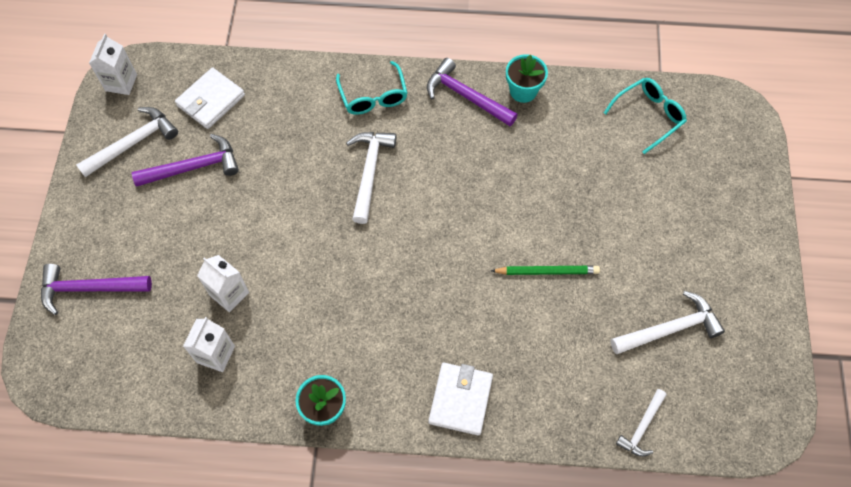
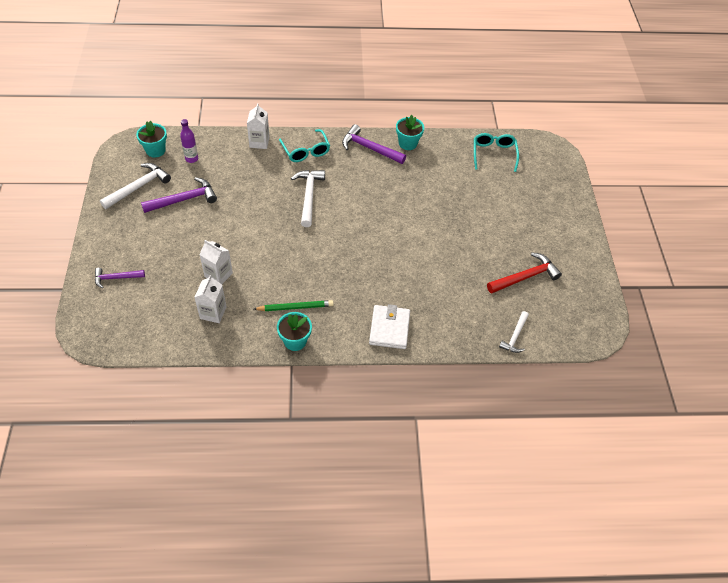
camera: 10 degrees left, 10 degrees down
purple hammer [41,264,152,315] -> purple hammer [95,268,145,288], size x0.63
white carton [89,34,137,95] -> white carton moved to [247,103,269,149]
white wallet [175,67,245,129] -> purple bottle [180,119,198,163]
green pencil [491,266,600,275] -> green pencil moved to [254,300,334,311]
turquoise glasses [604,78,687,154] -> turquoise glasses turned 45 degrees counterclockwise [474,133,519,172]
white hammer [611,291,725,354] -> red hammer [487,252,562,294]
none -> turquoise flower pot [136,120,167,158]

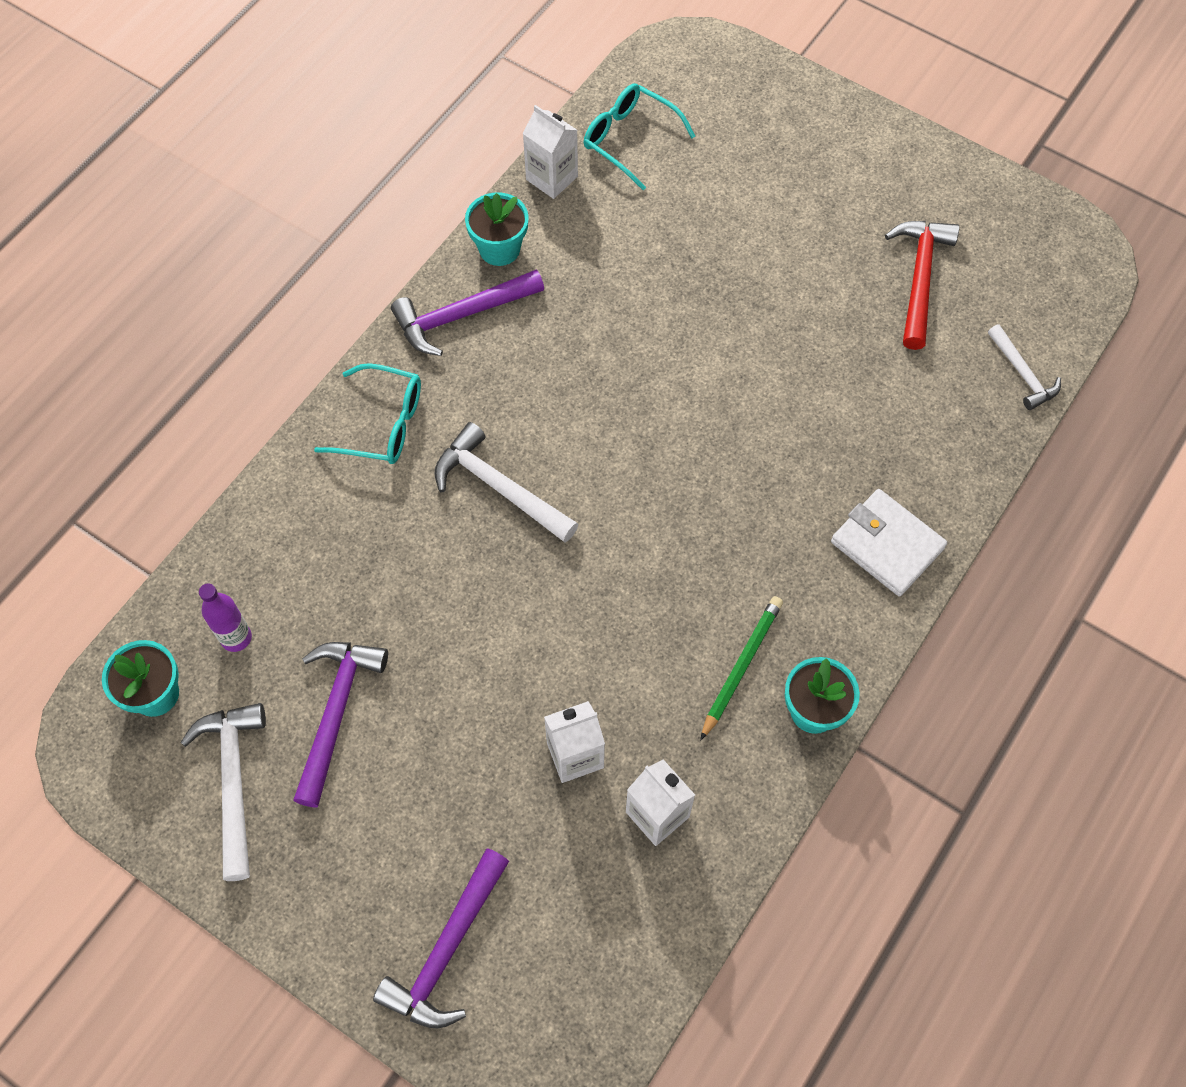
camera: 50 degrees left, 10 degrees up
purple hammer [95,268,145,288] -> purple hammer [373,848,509,1029], size x1.60
white carton [247,103,269,149] -> white carton moved to [523,105,578,199]

